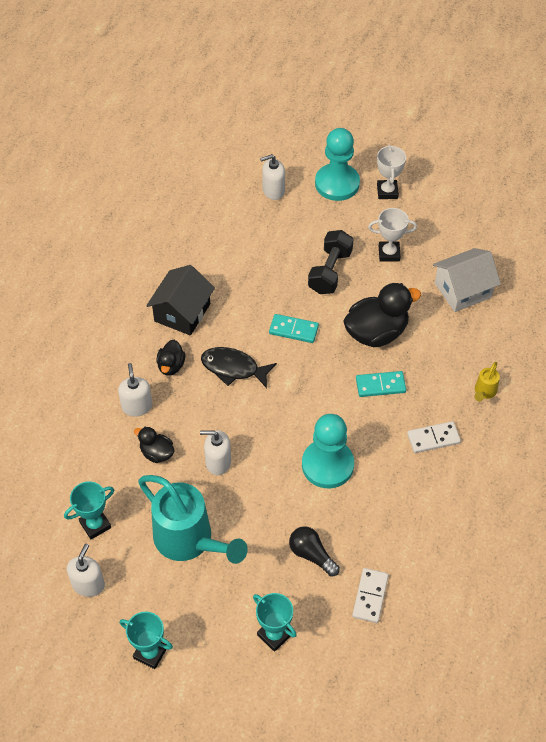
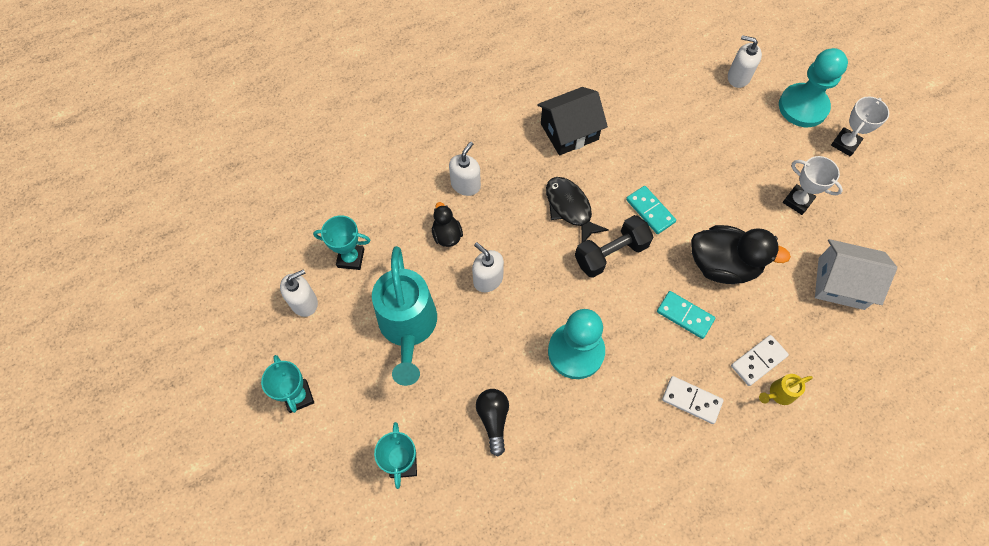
camera: 40 degrees right, 10 degrees up
black duck [156,340,185,376] -> none
black dumbbell [308,230,354,294] -> black dumbbell moved to [575,215,653,278]
white domino [352,568,389,623] -> white domino moved to [731,335,789,386]

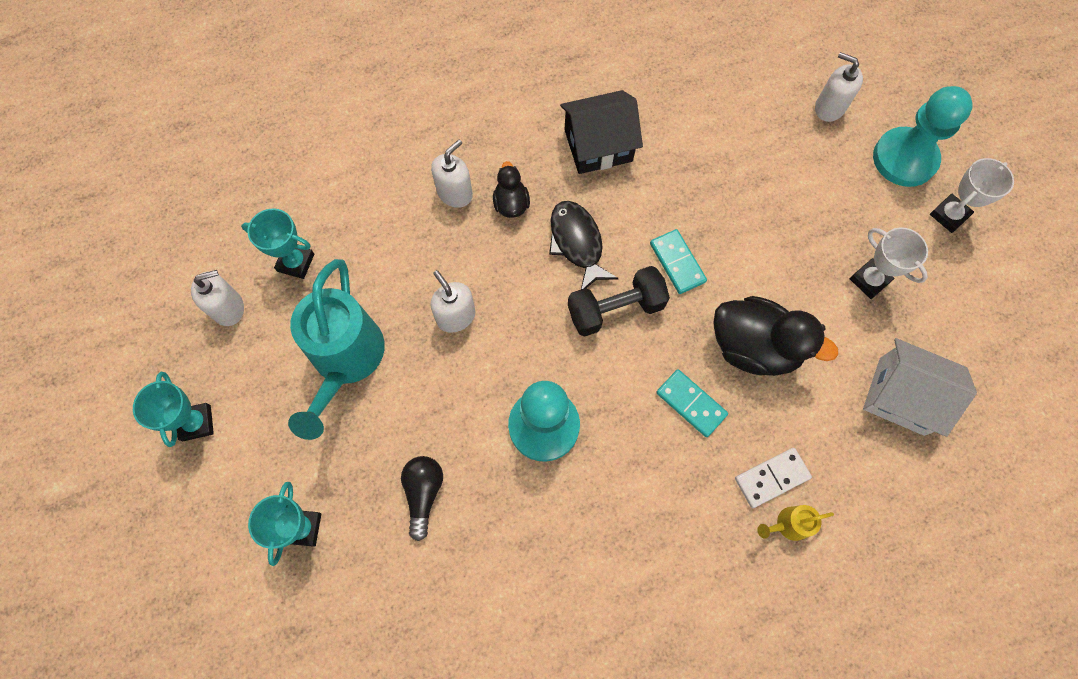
camera: 10 degrees right, 5 degrees up
black duck [432,202,463,247] -> black duck moved to [493,161,530,218]
white domino [662,376,723,424] -> none

